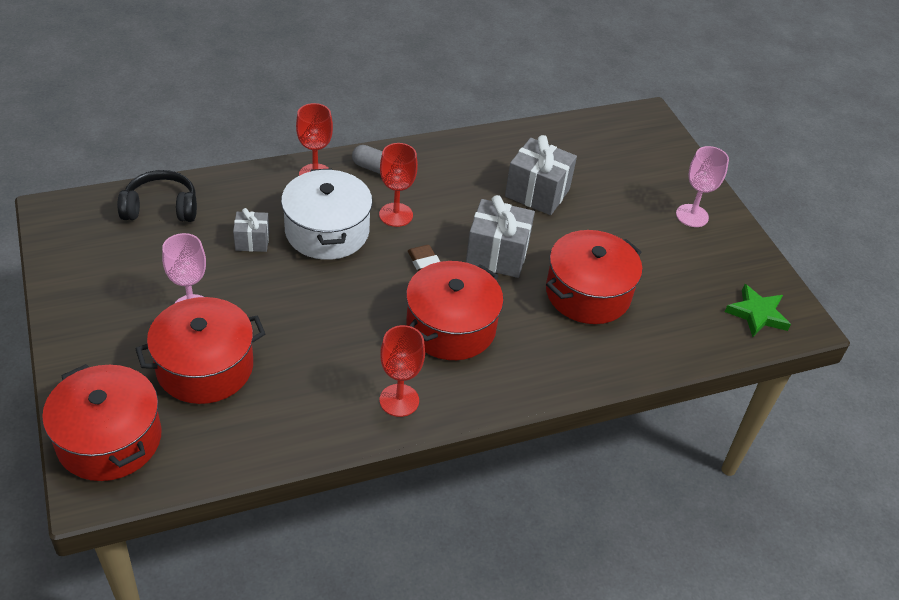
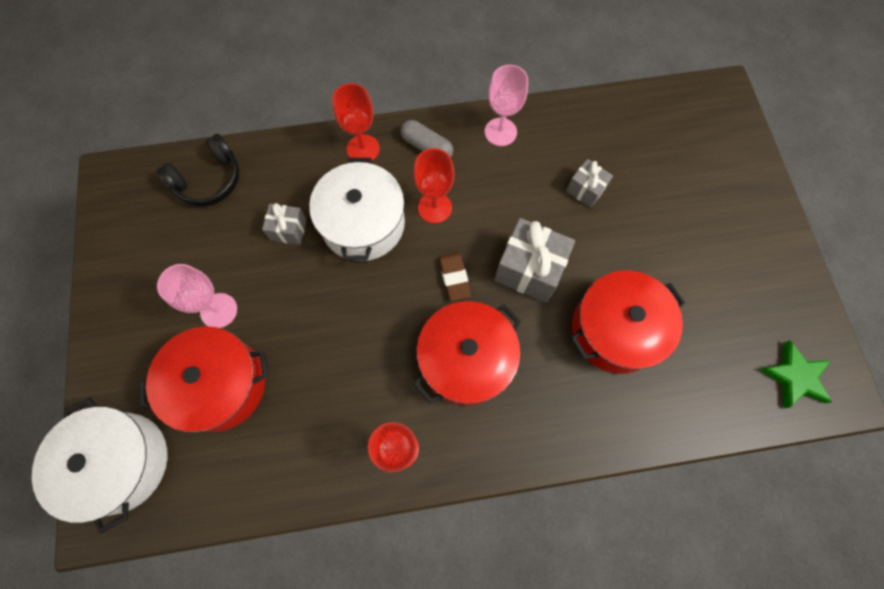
camera: 15 degrees right, 25 degrees up
red pot [42,364,161,481] -> white pot [32,397,168,534]
black headphones [117,170,197,222] -> black headphones turned 135 degrees clockwise [156,134,240,206]
grey gift [505,135,577,215] -> grey gift [566,159,613,208], size x0.56
pink goblet [676,146,729,227] -> pink goblet moved to [485,65,528,146]

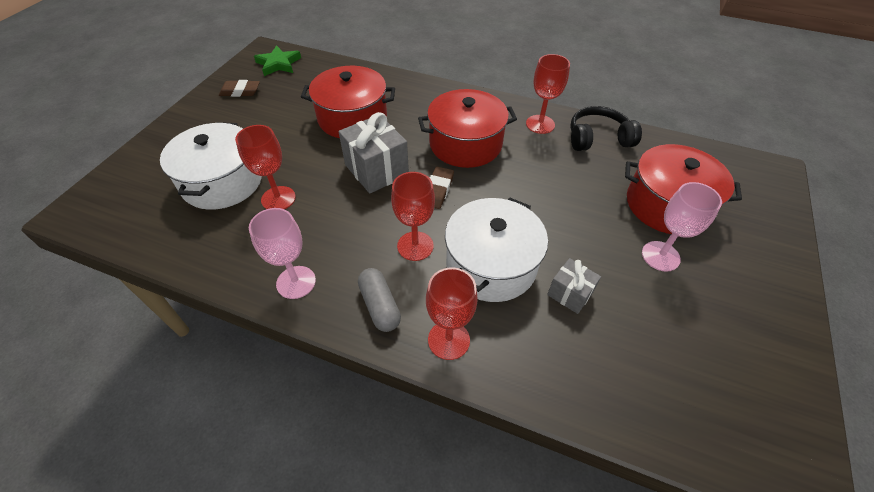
camera: 150 degrees left, 20 degrees down
white pot [32,397,168,534] -> white pot moved to [160,122,262,210]
black headphones [156,134,240,206] -> black headphones moved to [570,106,642,151]
grey gift [566,159,613,208] -> red goblet [235,125,296,209]
none -> brown eraser [219,80,260,97]

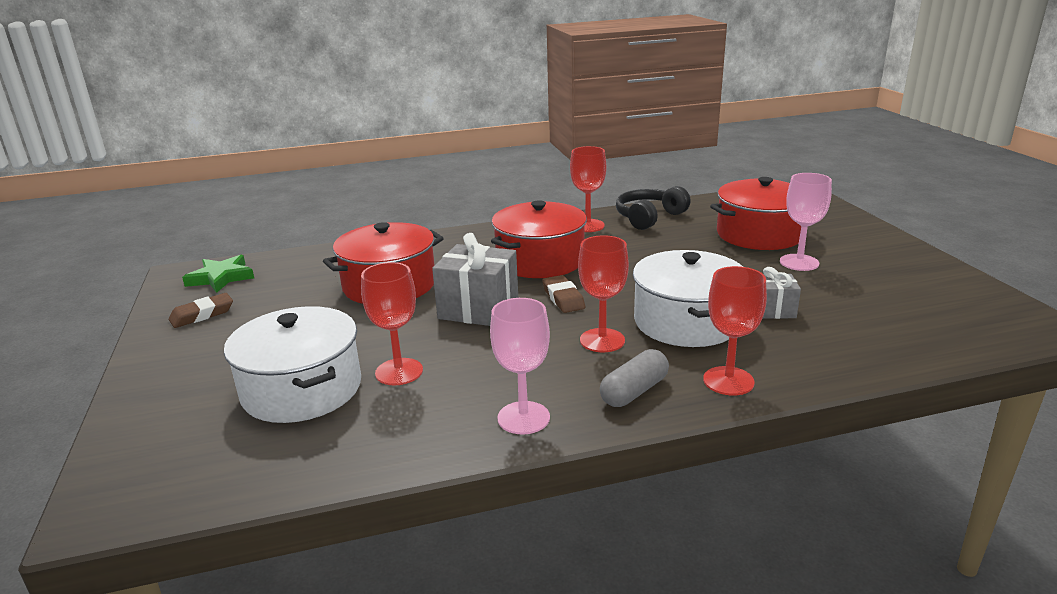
camera: 35 degrees left, 25 degrees down
grey capsule [358,268,401,332] -> grey capsule turned 75 degrees counterclockwise [600,349,669,407]

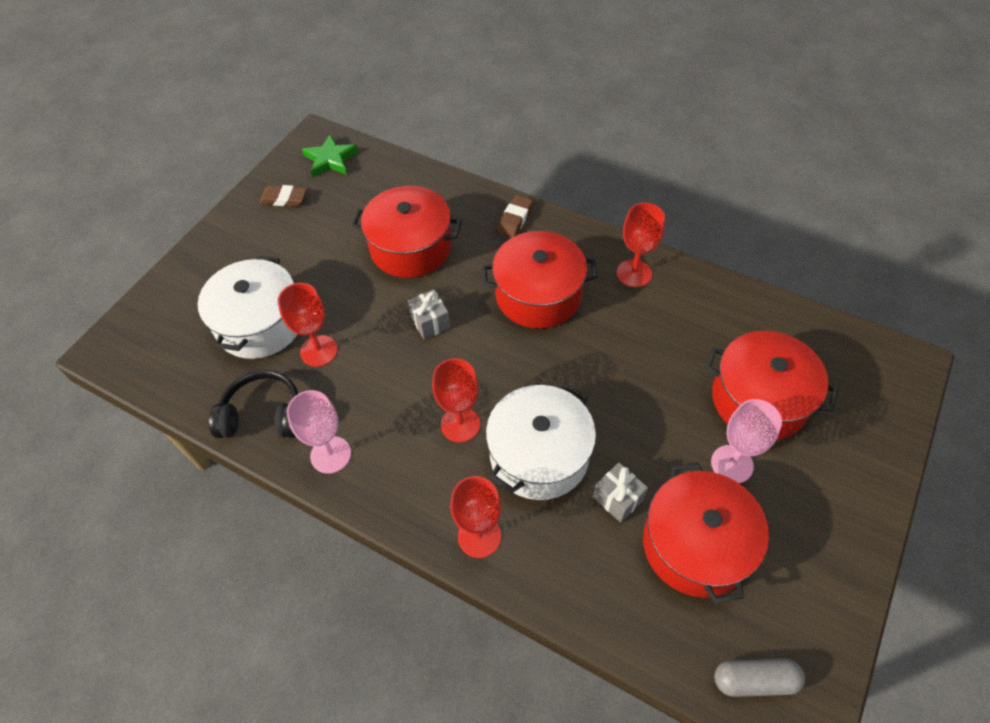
camera: 45 degrees right, 30 degrees up
grey gift [432,233,518,326] -> grey gift [408,289,450,340], size x0.56
brown eraser [542,275,585,313] -> brown eraser moved to [496,195,533,238]
grey capsule [600,349,669,407] -> grey capsule moved to [714,659,805,697]
black headphones [616,186,691,230] -> black headphones moved to [209,370,298,438]
none -> red pot [643,463,769,603]

